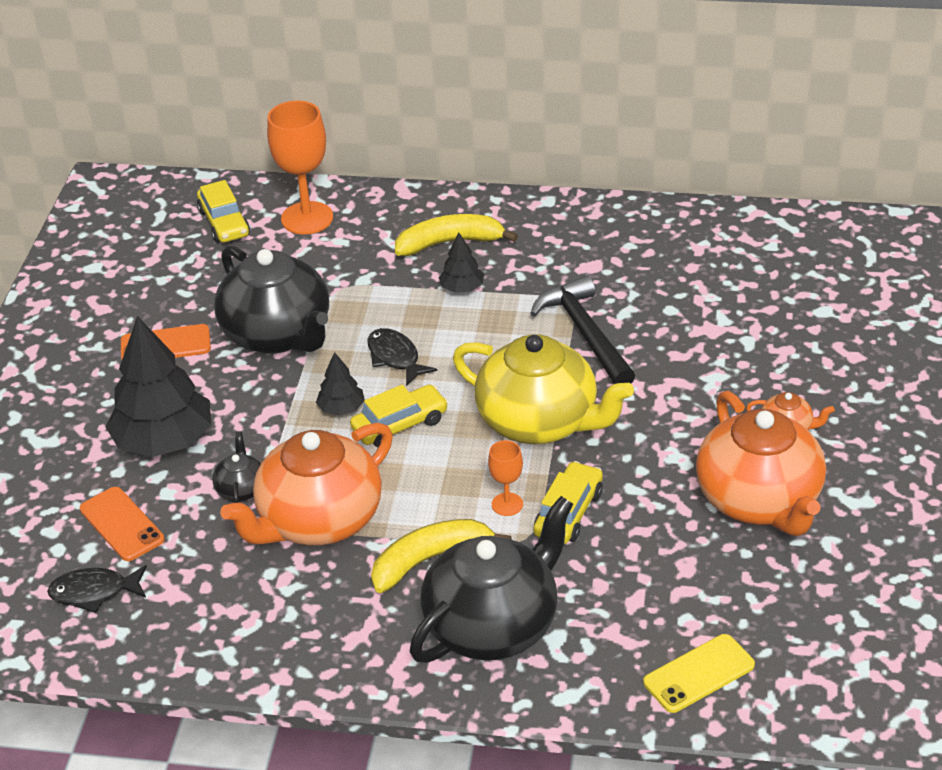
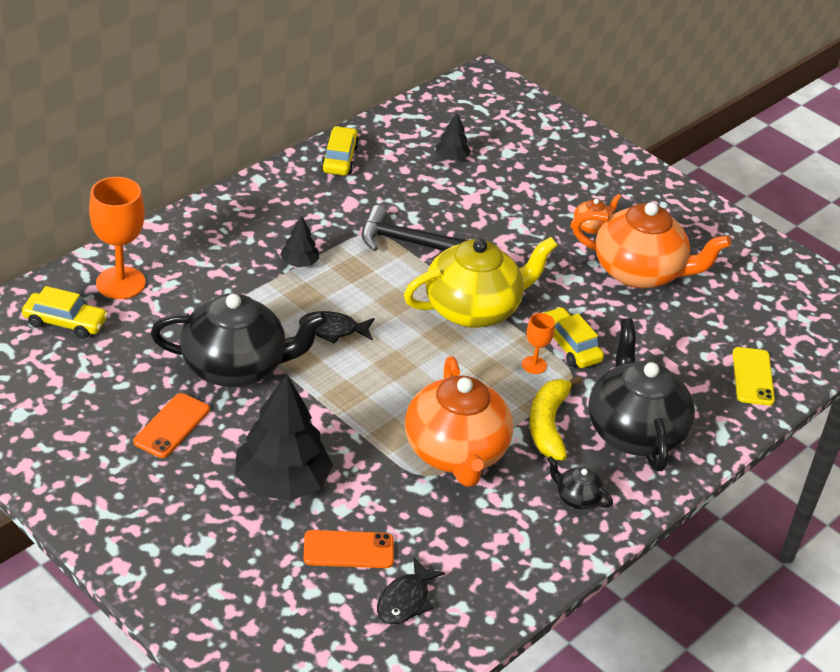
camera: 60 degrees left, 0 degrees up
black teapot [212,432,261,503] -> black teapot moved to [547,456,613,509]
black tree [316,352,365,416] -> black tree moved to [435,113,471,161]
yellow car [350,385,448,447] -> yellow car moved to [321,126,359,175]
yellow banana [395,214,518,256] -> none

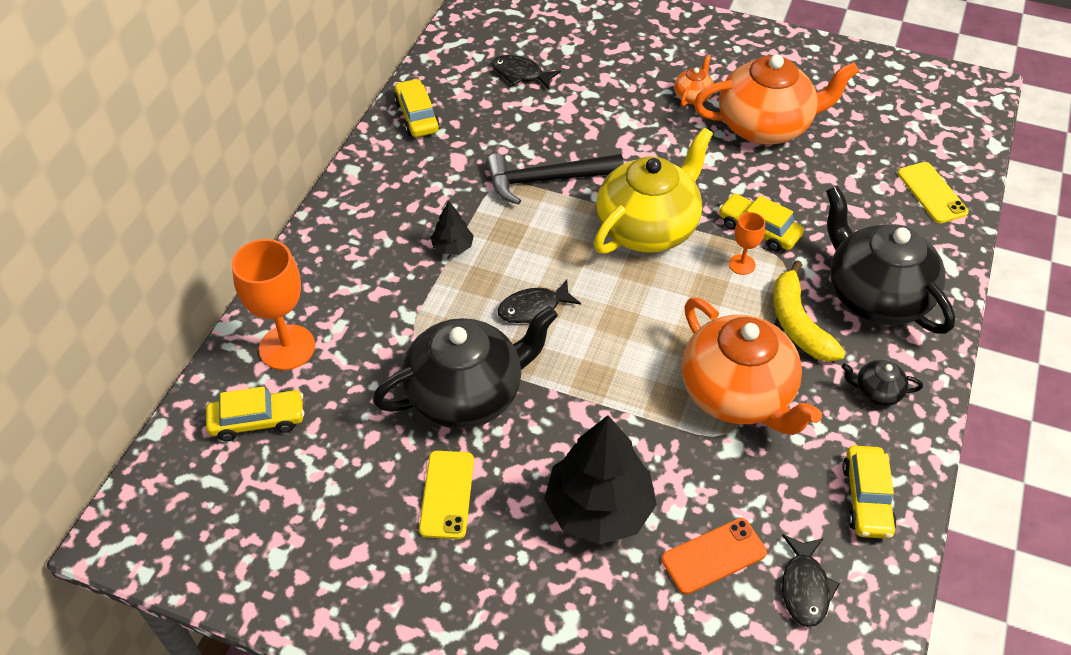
camera: 20 degrees left, 10 degrees up
orange phone [133,393,210,458] -> yellow phone [419,451,474,539]
black tree [435,113,471,161] -> black fish [492,55,561,89]
none -> yellow car [842,446,897,539]

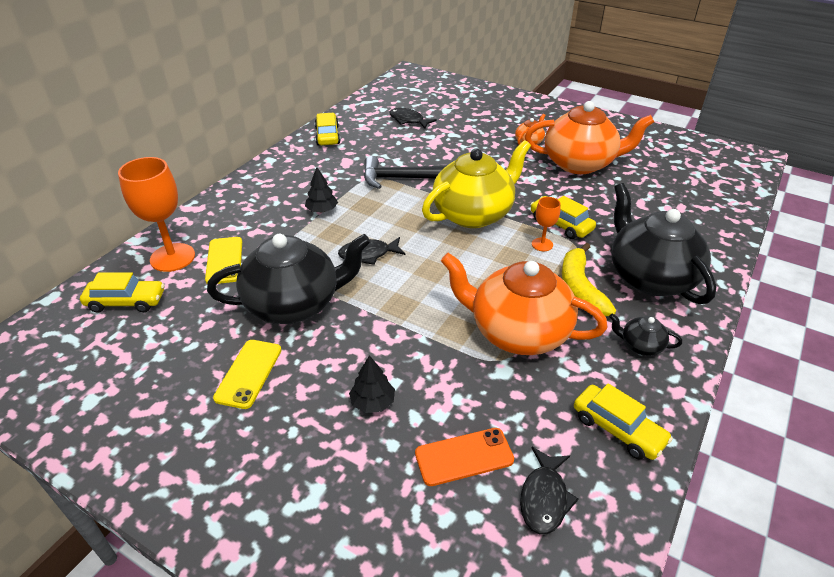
camera: 10 degrees right, 10 degrees down
black tree [544,415,657,545] -> black tree [349,355,395,413], size x0.47
orange teapot [681,298,822,435] -> orange teapot turned 135 degrees clockwise [441,253,607,355]
yellow car [842,446,897,539] -> yellow car turned 60 degrees counterclockwise [574,383,673,460]
yellow phone [898,162,969,223] -> yellow phone moved to [205,237,242,284]

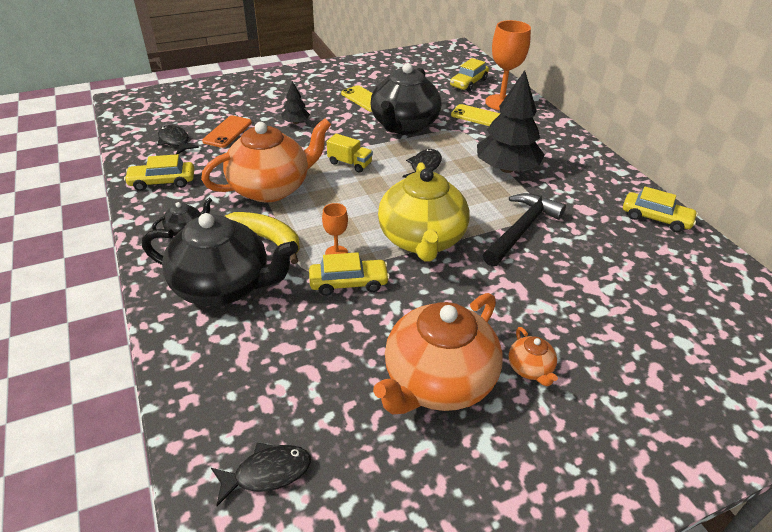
camera: 125 degrees right, 0 degrees up
black tree [305,167,338,213] -> black tree [477,70,545,173], size x2.13
black fish [390,108,437,129] -> black fish moved to [211,443,311,506]
none -> yellow truck [327,133,373,173]

